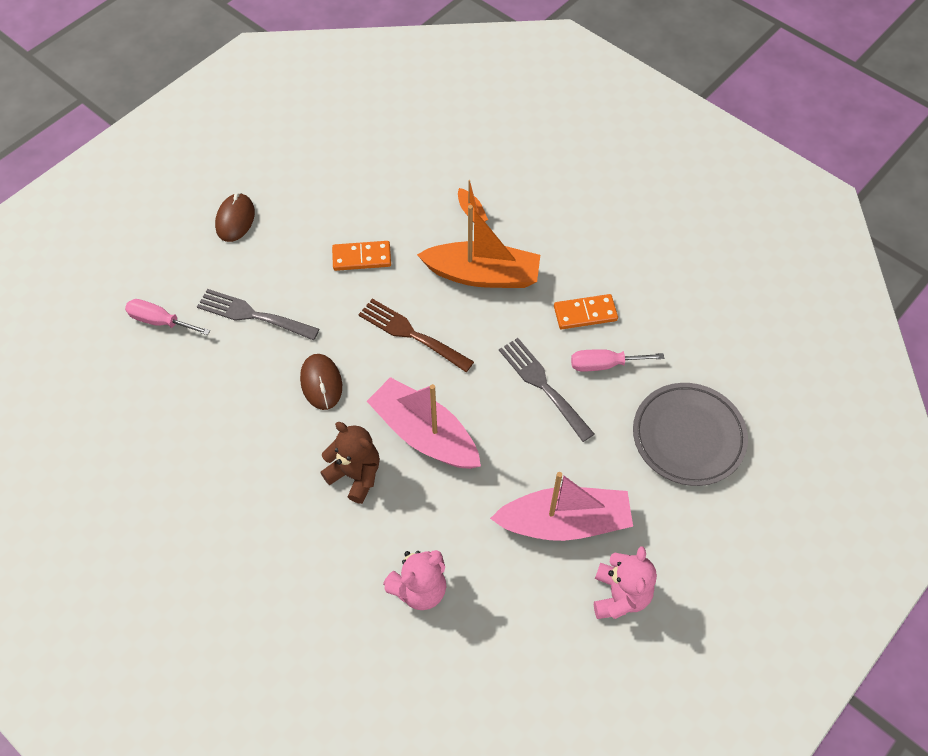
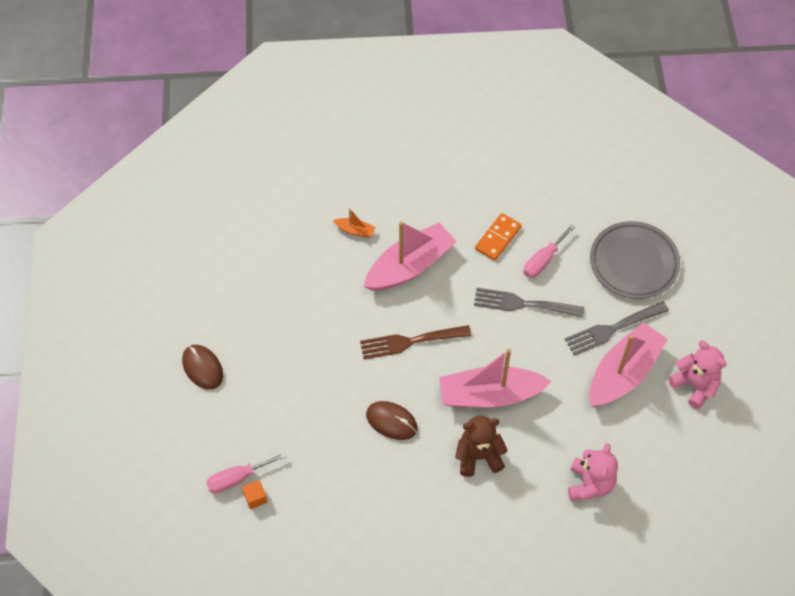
camera: 45 degrees left, 0 degrees up
grey fork [197,289,319,341] -> grey fork moved to [565,301,669,356]
orange domino [332,241,391,271] -> none
orange boat [417,205,540,288] -> pink boat [364,221,457,291]
none -> orange cube [242,480,267,509]

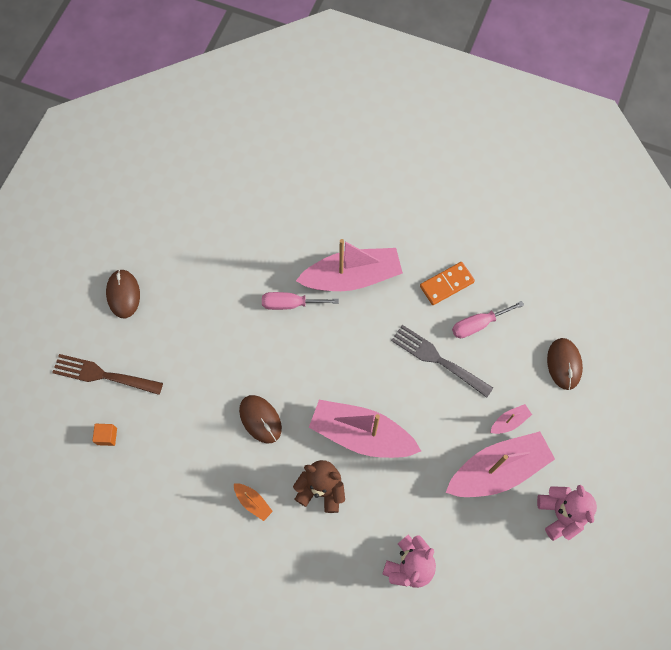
camera: 25 degrees right, 10 degrees up
pink screwdriver [206,453,286,493] -> pink screwdriver moved to [262,292,339,310]
orange boat [333,208,375,237] -> orange boat moved to [234,483,273,521]
brown fork [360,325,471,359] -> brown fork moved to [52,354,163,395]
grey fork [565,301,669,356] -> pink boat [490,404,532,434]
grey plate [590,221,681,299] -> brown mouse [547,338,583,390]

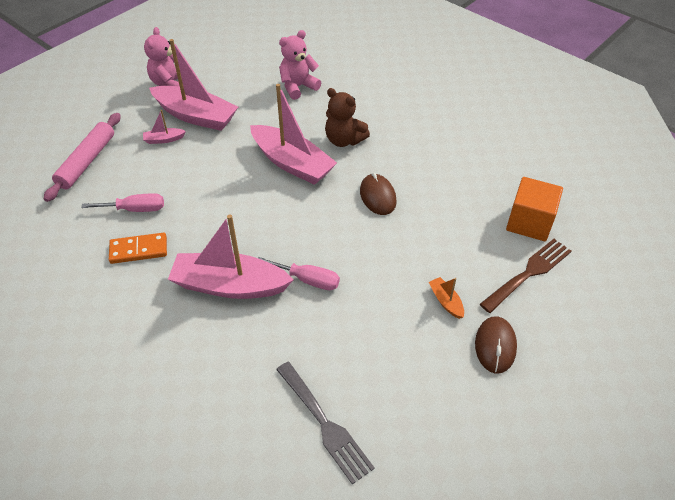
camera: 160 degrees left, 20 degrees down
brown fork [52,354,163,395] -> brown fork turned 75 degrees counterclockwise [480,239,572,313]
orange cube [92,424,117,446] -> orange cube [506,177,563,241], size x2.19
orange boat [234,483,273,521] -> orange boat moved to [429,277,464,319]
grey fork [391,325,493,398] -> grey fork moved to [276,362,375,484]
pink boat [446,431,555,497] -> pink boat turned 150 degrees counterclockwise [149,39,238,131]
brown mouse [547,338,583,390] -> pink rolling pin [44,113,121,202]

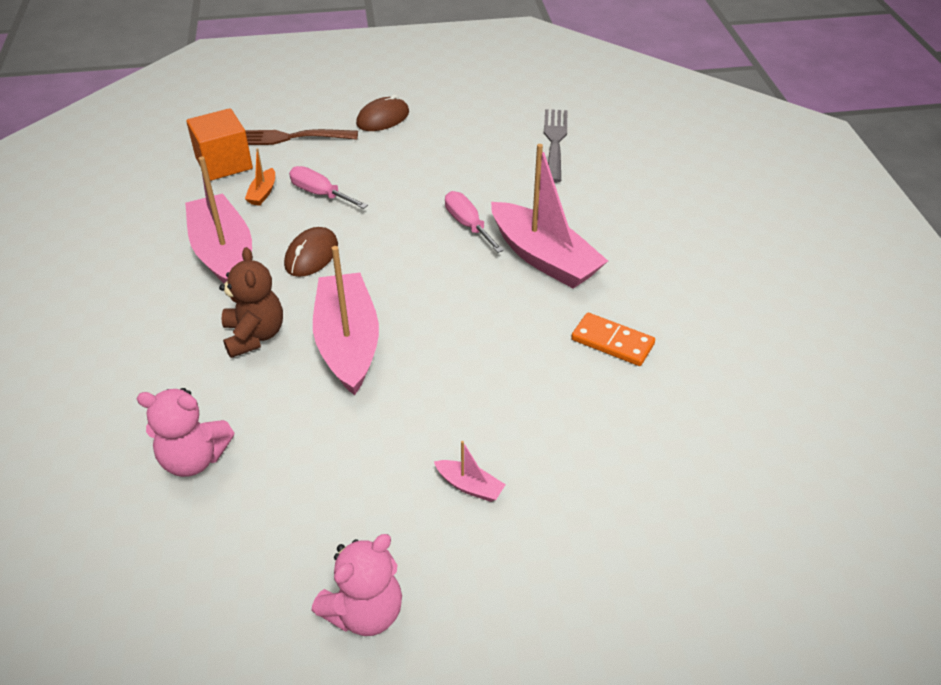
camera: 140 degrees left, 5 degrees down
pink rolling pin [44,113,121,202] -> none
pink screwdriver [81,193,164,212] -> pink screwdriver moved to [289,166,368,209]
pink boat [149,39,238,131] -> pink boat moved to [185,156,252,284]
orange boat [429,277,464,319] -> orange boat moved to [245,148,275,206]

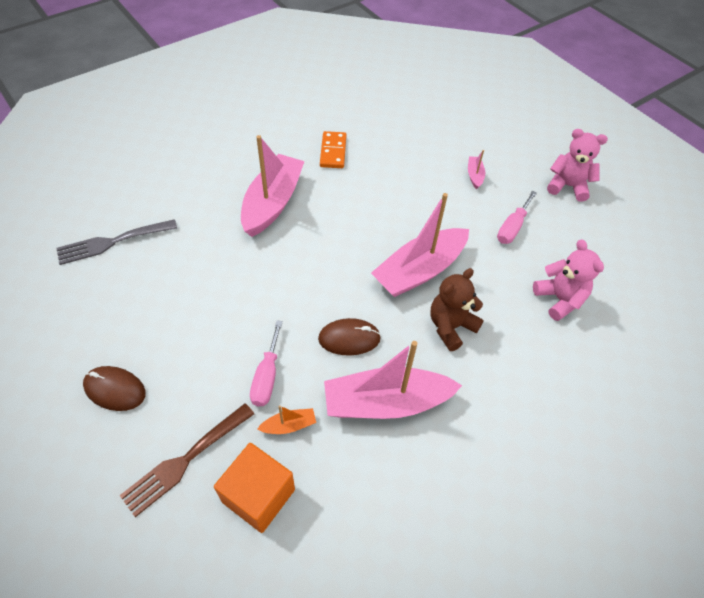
camera: 120 degrees left, 10 degrees up
pink boat [185,156,252,284] -> pink boat turned 45 degrees clockwise [324,341,462,419]
brown fork [245,129,358,145] -> brown fork turned 75 degrees clockwise [119,403,254,517]
pink screwdriver [445,191,504,253] -> pink screwdriver moved to [497,191,537,244]

